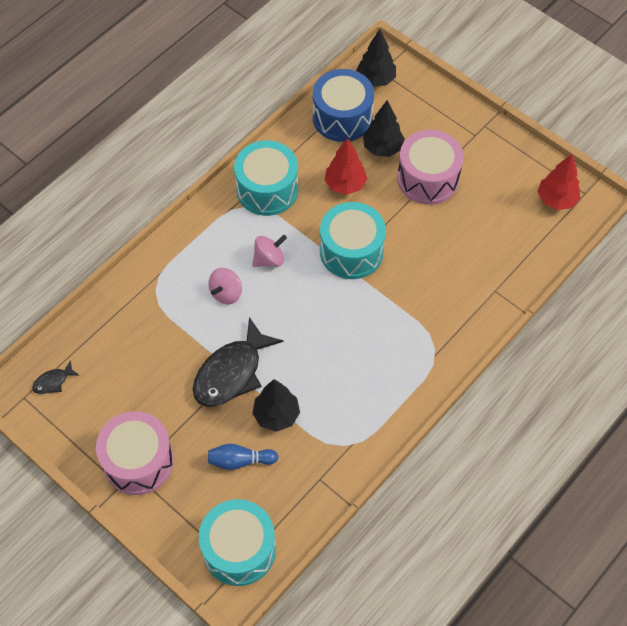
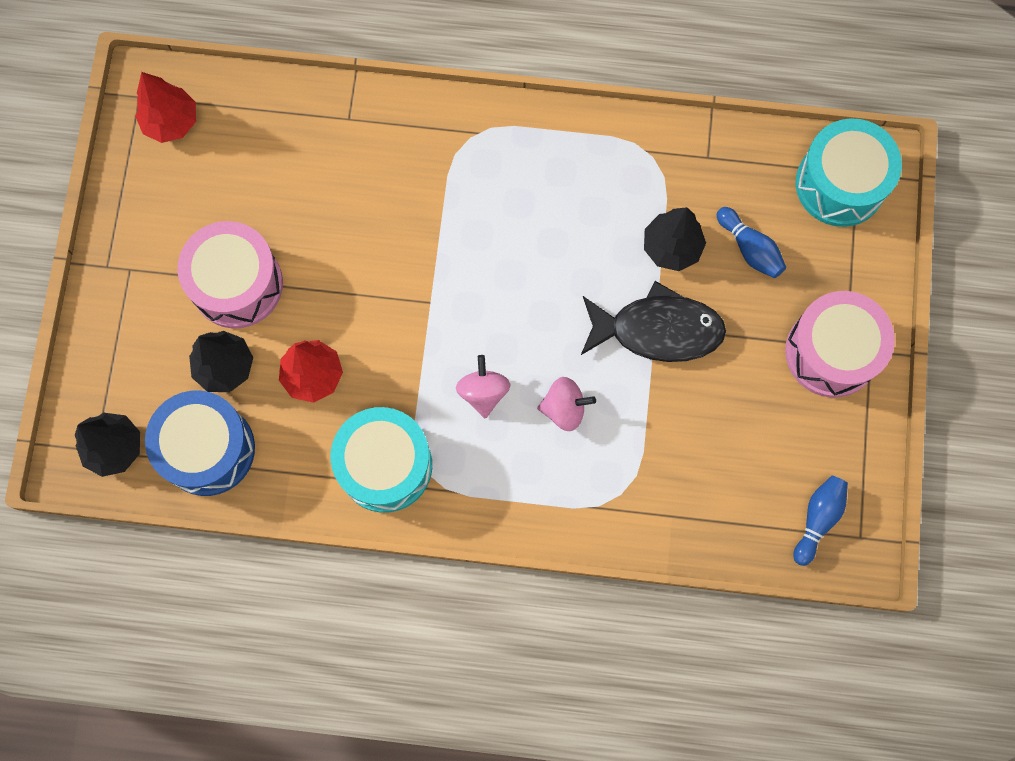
camera: 125 degrees left, 15 degrees up
black fish [32,360,80,394] -> blue bowling pin [793,476,848,566]
pink spinning top [252,235,287,267] -> pink spinning top turned 60 degrees clockwise [456,355,511,418]
turquoise drum [320,202,386,279] -> none

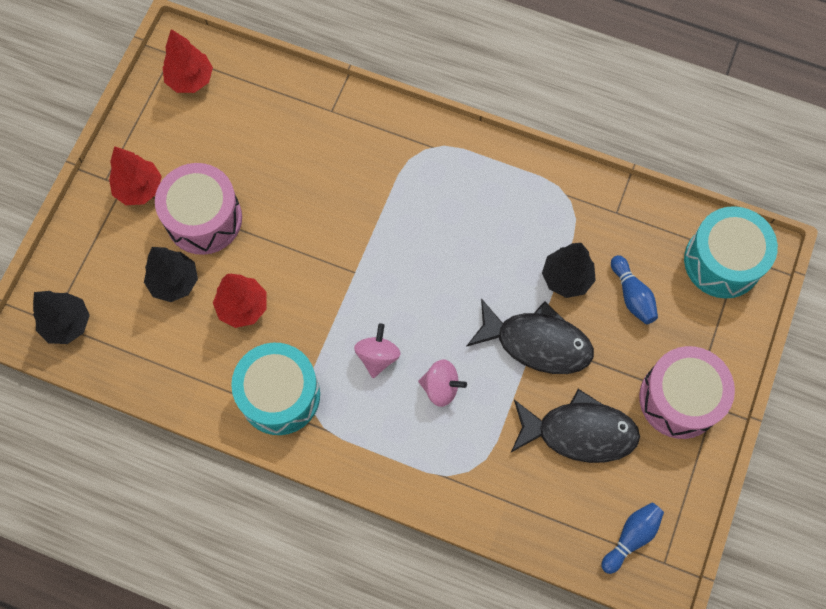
camera: 15 degrees right, 5 degrees down
blue drum [145,390,255,496] -> none
none -> red tree [109,146,162,205]
none -> black fish [511,389,640,463]

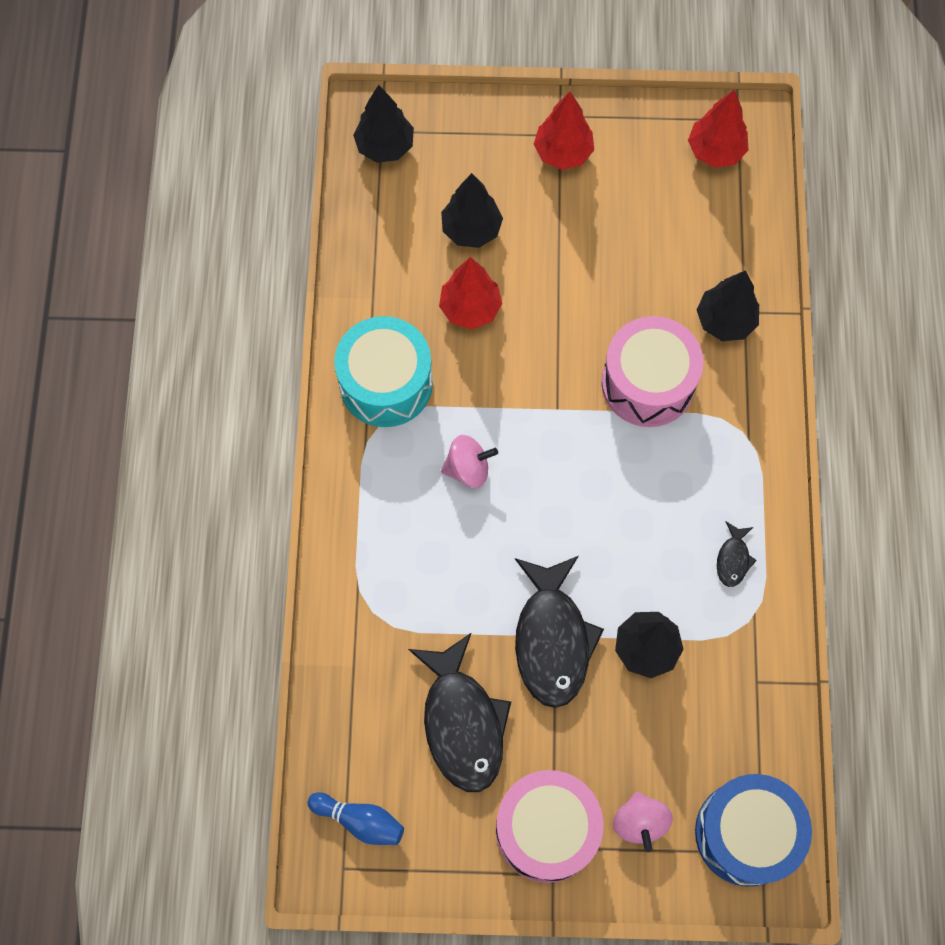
camera: 70 degrees right, 0 degrees up
pink drum [155,163,242,255] -> pink drum moved to [602,316,704,427]
pink spinning top [418,359,467,407] -> pink spinning top moved to [613,792,673,852]
blue bowling pin [611,255,658,324] -> none
turquoise drum [684,206,778,299] -> blue drum [695,774,812,887]
none -> black tree [697,270,759,341]
none -> black fish [717,522,757,587]

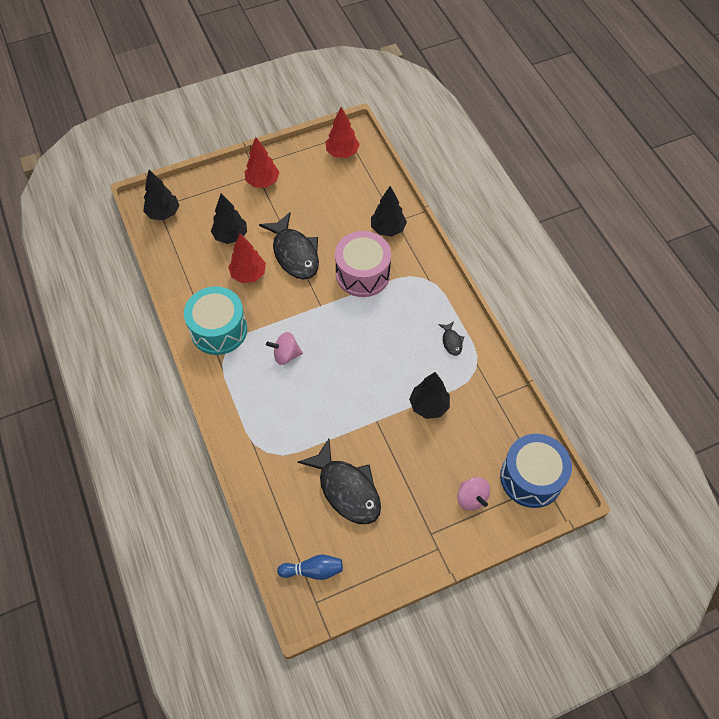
camera: 25 degrees left, 10 degrees down
pink spinning top [441,435,498,488] -> pink spinning top turned 150 degrees counterclockwise [266,332,303,365]
pink drum [496,770,604,883] -> none
black fish [515,556,604,708] -> black fish moved to [259,212,319,280]

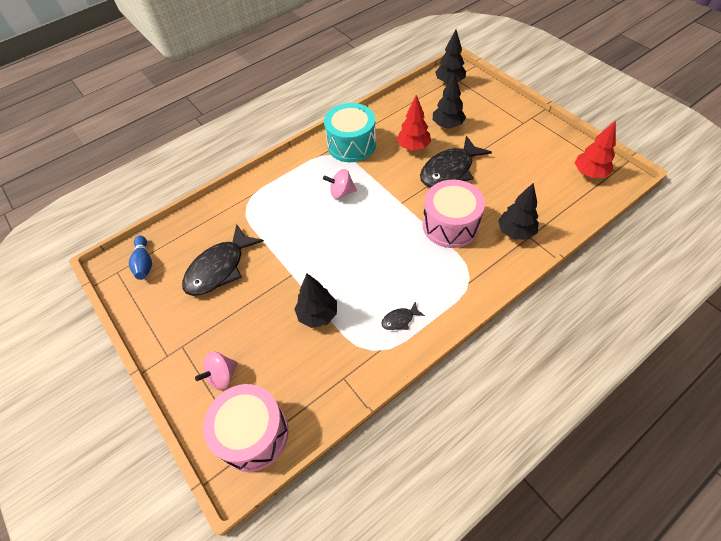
camera: 80 degrees right, 5 degrees down
red tree [245,137,279,188] -> none
pink spinning top [266,332,303,365] -> pink spinning top turned 75 degrees counterclockwise [323,169,357,199]
blue drum [500,434,572,508] -> pink drum [203,384,288,472]

